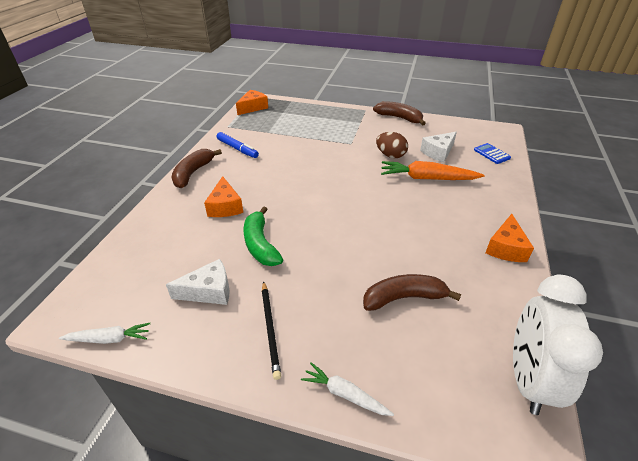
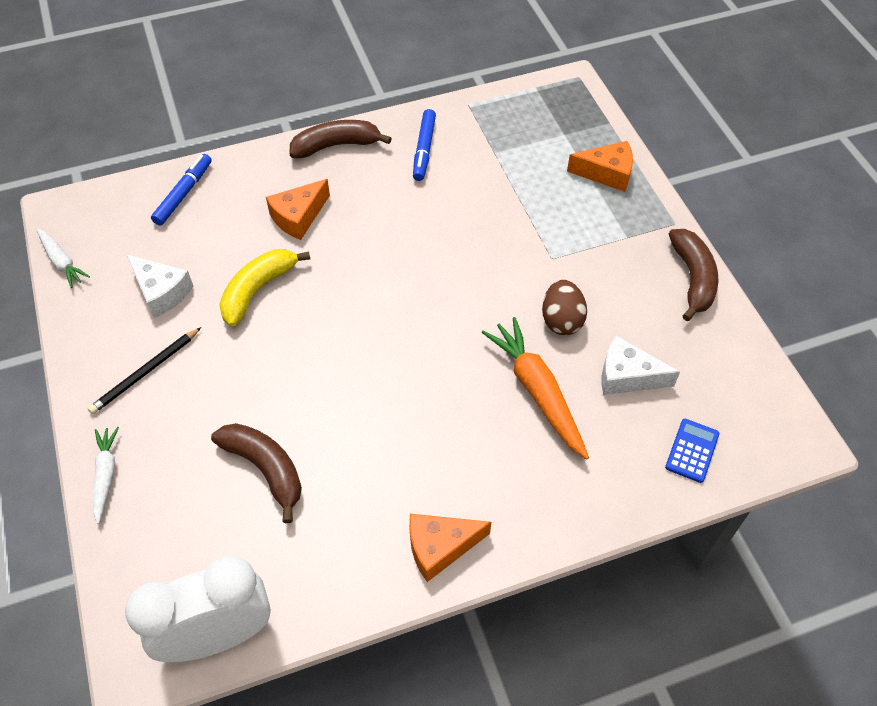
camera: 55 degrees right, 15 degrees up
orange cheese [236,90,268,115] -> orange cheese moved to [567,141,633,192]
green banana [243,206,283,266] -> yellow banana [219,249,310,327]
none -> blue marker [151,154,212,225]

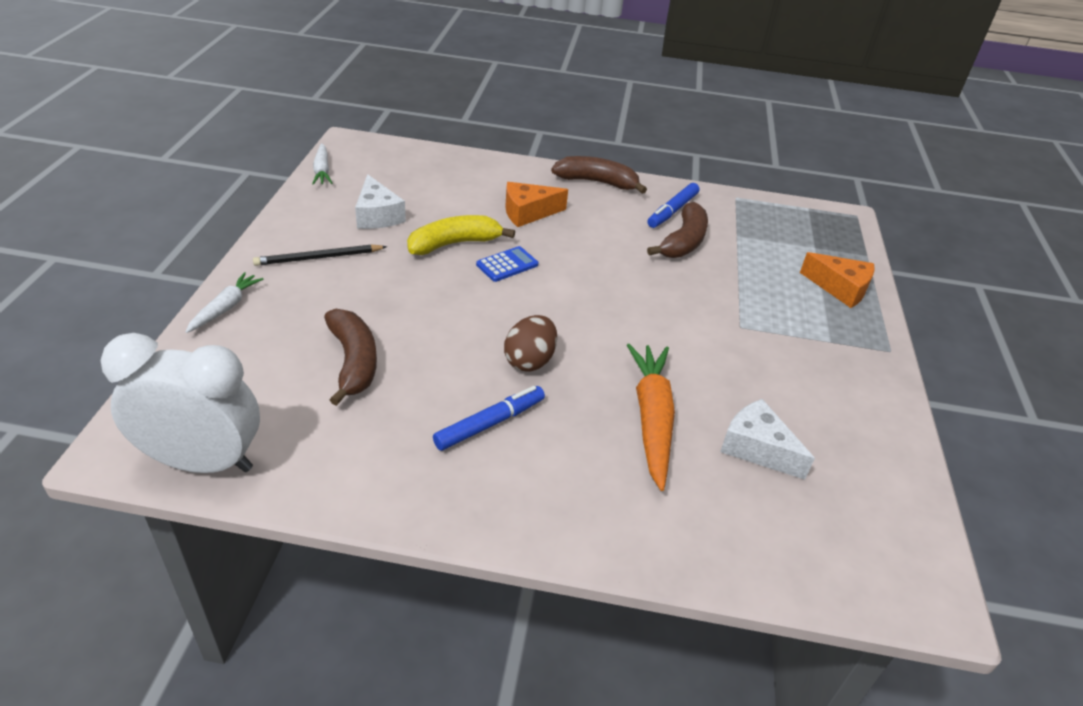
camera: 25 degrees right, 15 degrees down
blue marker [151,154,212,225] -> blue marker moved to [433,386,545,451]
orange cheese [409,514,491,582] -> none
brown egg [542,280,587,335] -> brown egg moved to [504,315,557,372]
blue calculator [665,419,720,483] -> blue calculator moved to [476,246,538,282]
brown banana [669,229,719,321] -> brown banana moved to [647,202,708,258]

